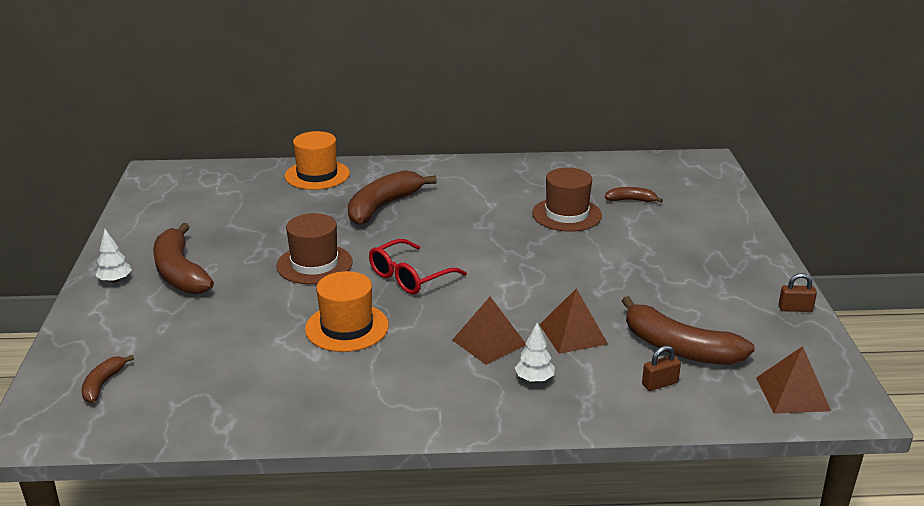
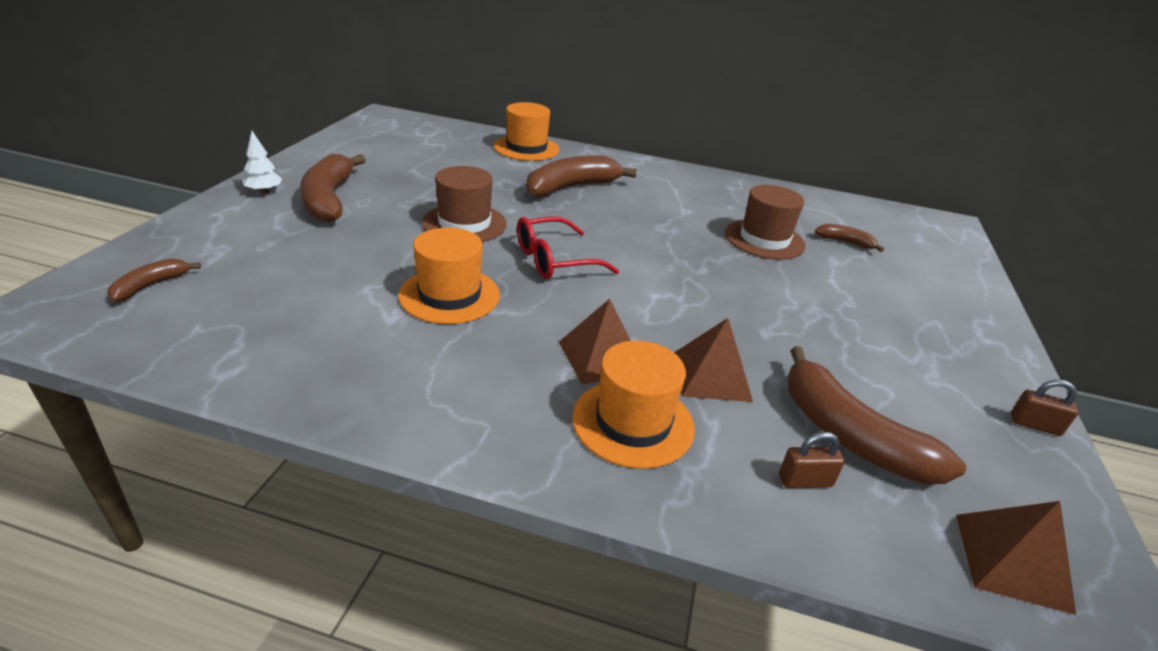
camera: 15 degrees right, 5 degrees up
white tree [515,323,555,383] -> orange hat [572,341,695,469]

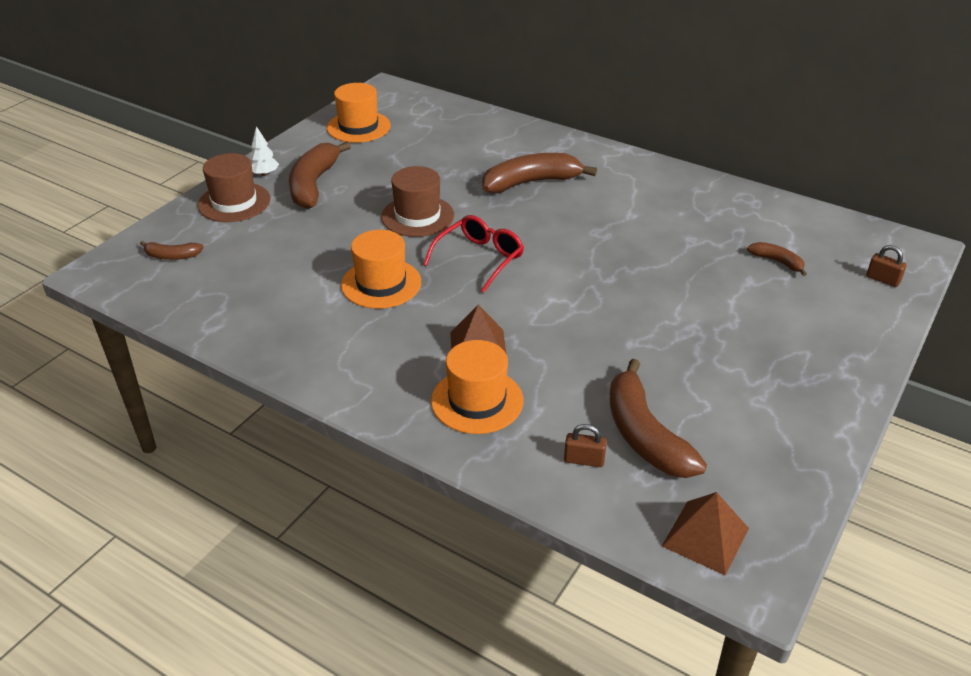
camera: 20 degrees right, 5 degrees up
brown banana [107,259,201,302] -> brown banana turned 135 degrees counterclockwise [140,241,204,260]
orange hat [494,102,560,161] -> orange hat moved to [327,83,391,143]
red glasses [517,216,619,279] -> red glasses turned 135 degrees clockwise [423,215,524,293]
brown pyramid [675,318,753,402] -> none
brown hat [725,185,806,260] -> brown hat moved to [198,153,271,222]
brown padlock [1011,379,1079,436] -> brown padlock moved to [866,245,907,287]

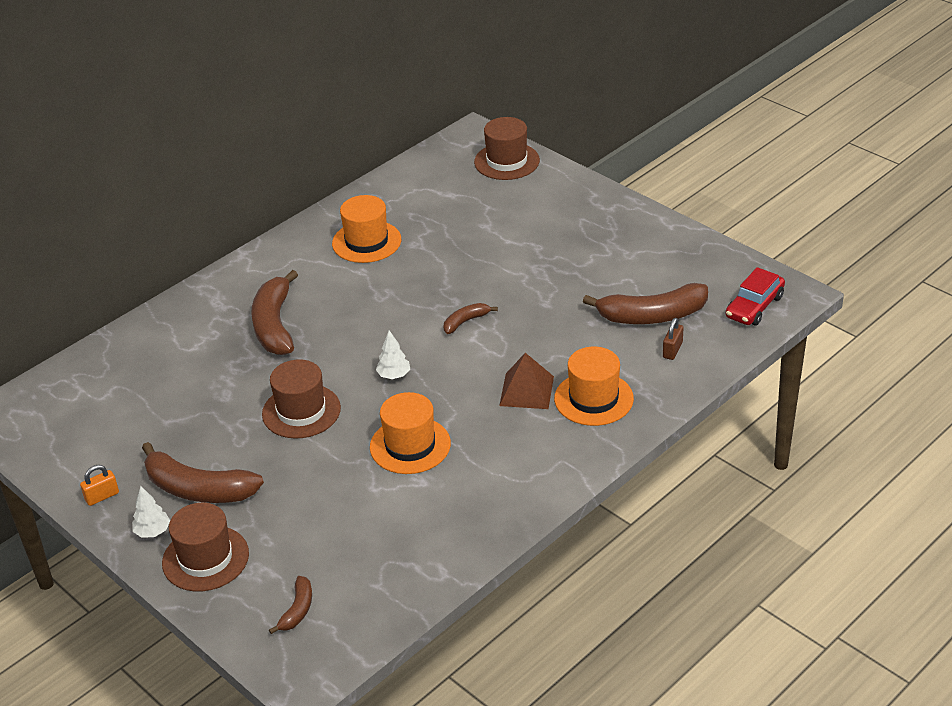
camera: 75 degrees left, 0 degrees up
orange hat [327,83,391,143] -> orange hat moved to [332,195,401,263]
red glasses [423,215,524,293] -> white tree [376,330,410,379]
brown pyramid [662,492,749,576] -> red car [726,267,785,326]
brown banana [747,242,807,276] -> brown banana moved to [444,303,498,334]
brown padlock [866,245,907,287] -> brown hat [474,117,540,180]
none -> orange padlock [80,465,119,506]

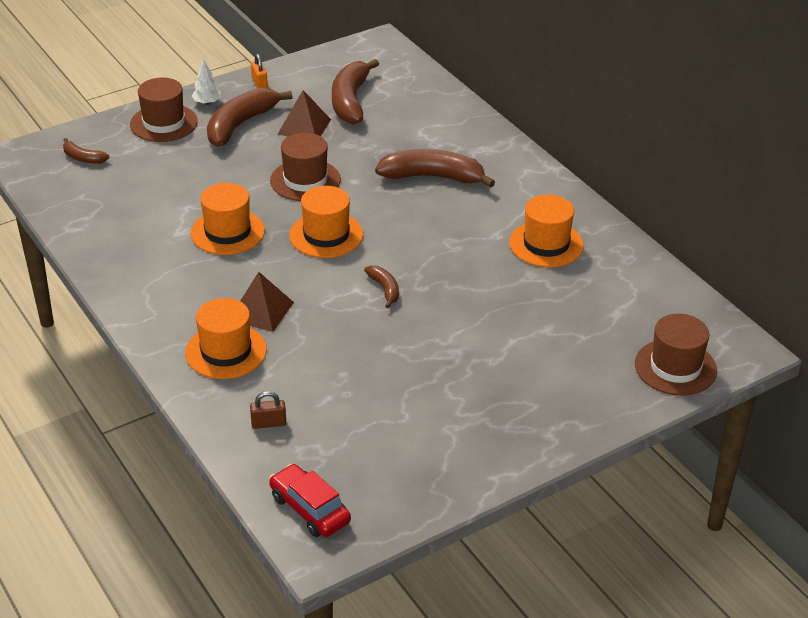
camera: 100 degrees right, 0 degrees up
white tree [376,330,410,379] -> orange hat [289,186,363,258]
brown banana [583,283,708,324] -> brown banana moved to [332,59,379,125]
brown padlock [663,318,684,360] -> brown padlock turned 45 degrees counterclockwise [250,391,286,429]
none -> brown pyramid [278,90,331,137]

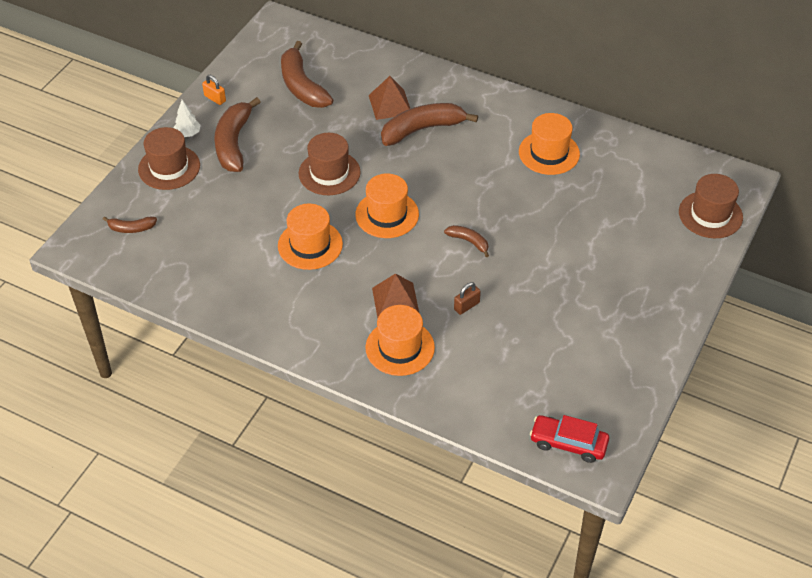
camera: 30 degrees left, 10 degrees up
brown padlock [250,391,286,429] -> brown padlock moved to [454,282,481,315]
brown pyramid [278,90,331,137] -> brown pyramid moved to [369,76,410,120]

